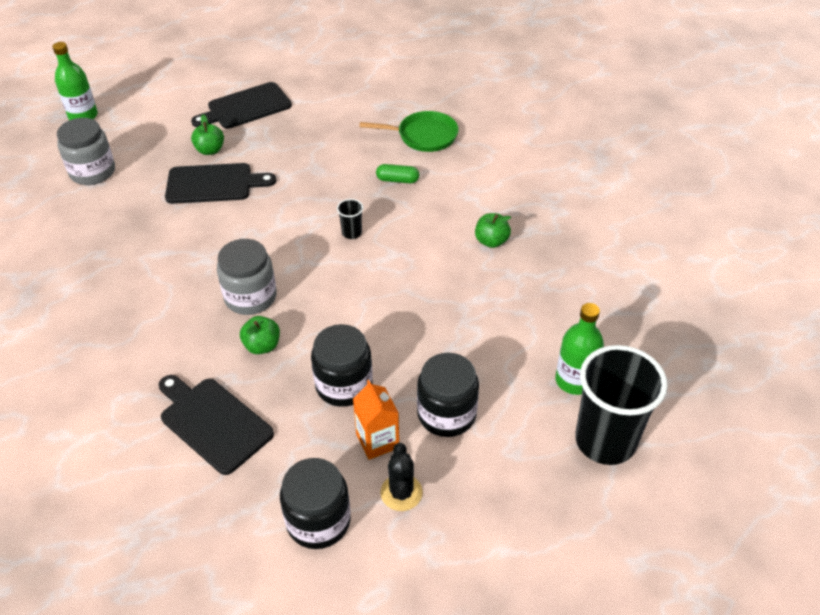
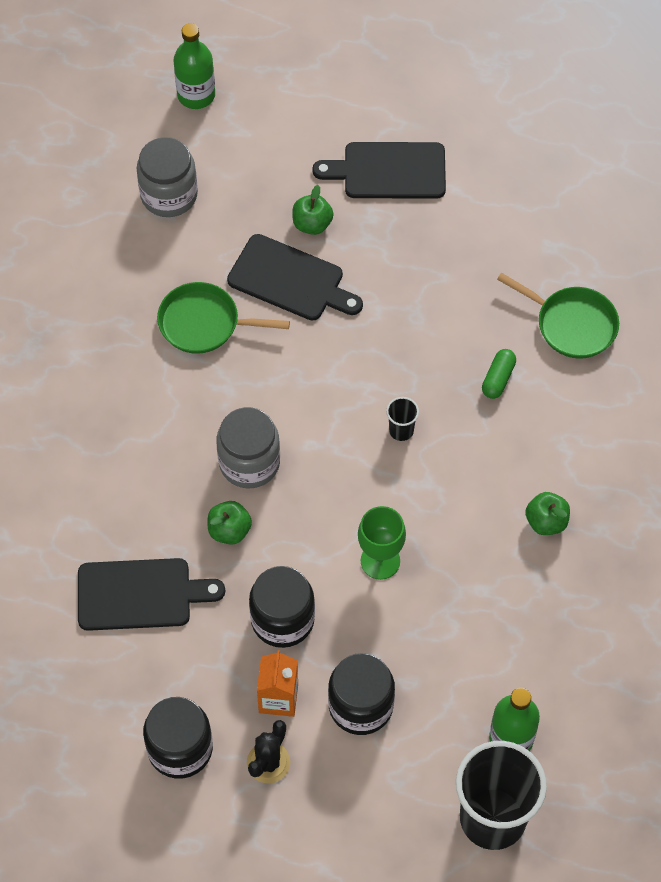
camera: 30 degrees right, 15 degrees up
black cutting board [159,375,274,475] -> black cutting board turned 105 degrees clockwise [78,558,225,631]
green capsule [376,164,419,183] -> green capsule turned 75 degrees clockwise [482,349,516,399]
none -> green pan [157,282,290,354]
none -> green goblet [358,506,406,580]

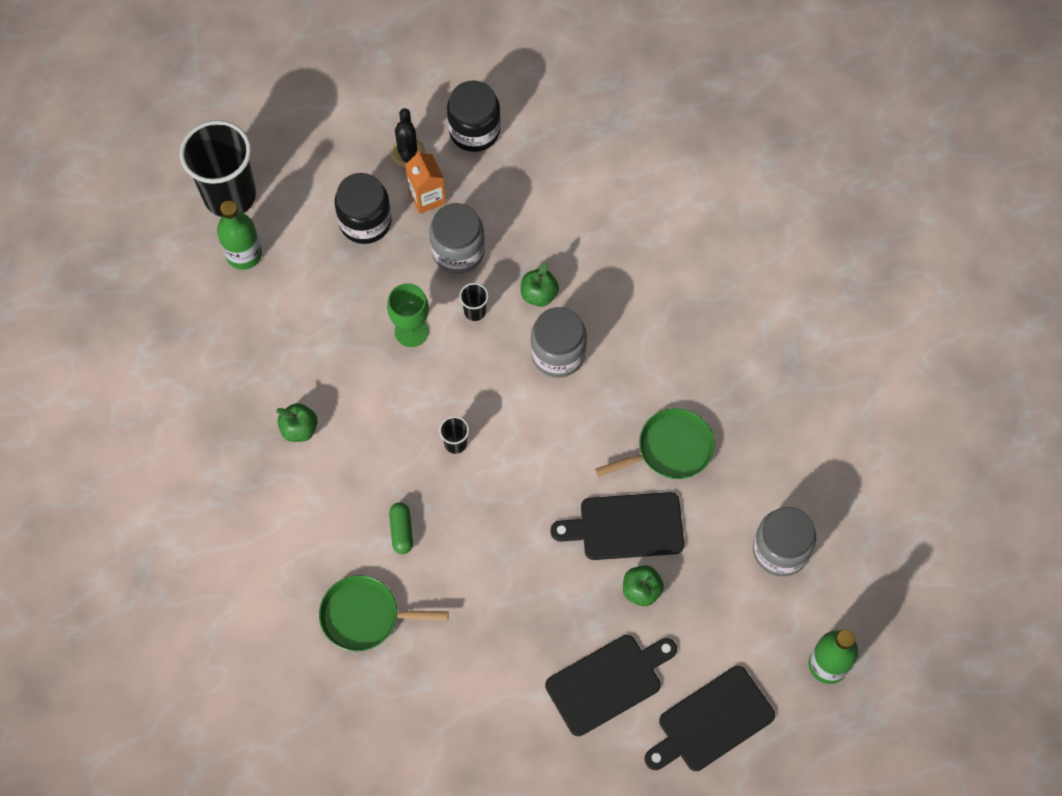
camera: 150 degrees right, 5 degrees up
black cutting board [78,558,225,631] -> black cutting board moved to [645,666,775,771]
black jar [249,566,315,648] -> grey jar [429,203,485,274]
none -> black cup [459,283,488,321]

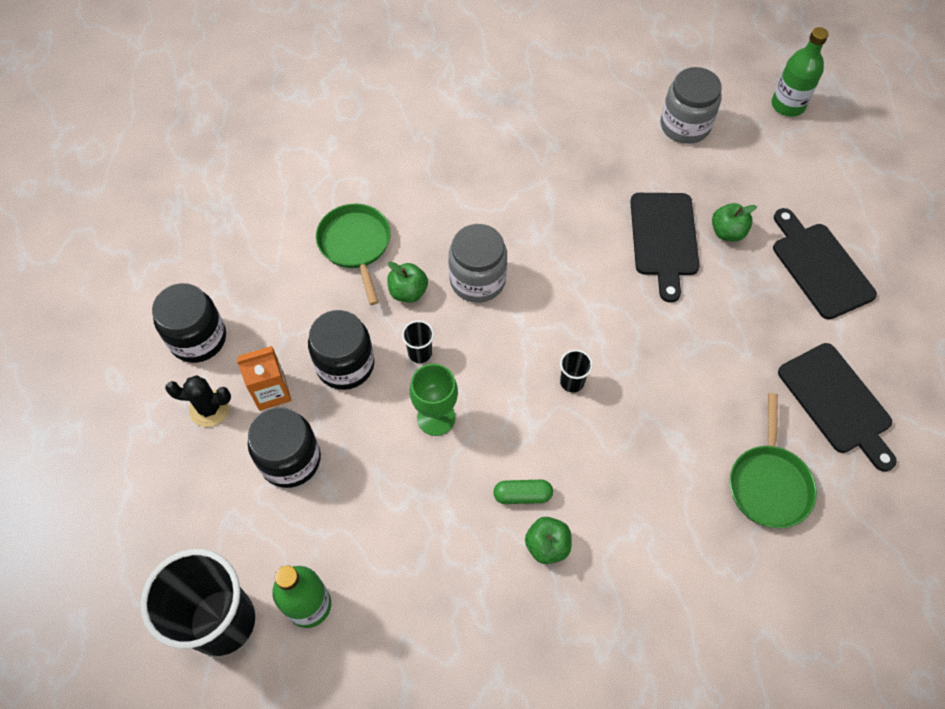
camera: 85 degrees left, 5 degrees down
green capsule [389,502,413,554] -> green capsule moved to [493,480,553,504]
grey jar [429,203,485,274] -> black jar [308,310,374,390]
green pan [595,408,715,479] -> green pan moved to [316,204,391,305]
black cutting board [645,666,775,771] -> black cutting board moved to [778,343,897,472]

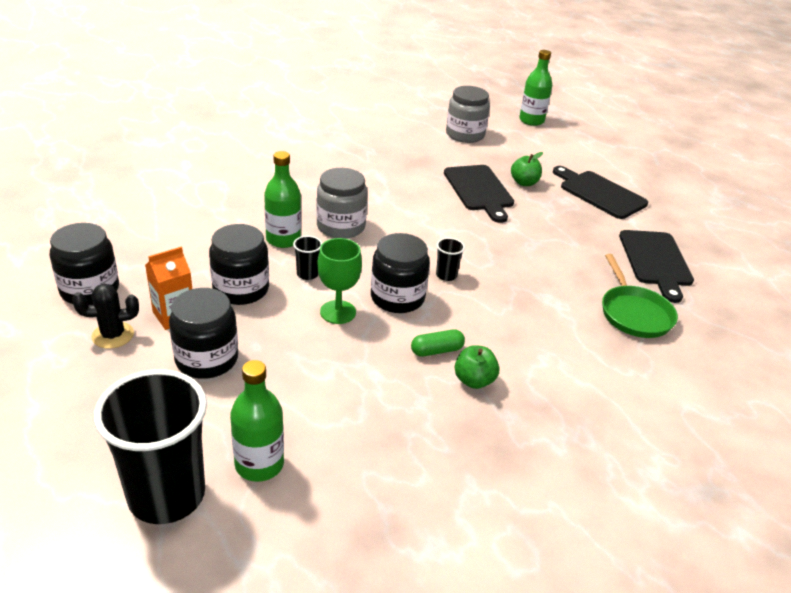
camera: 20 degrees left, 25 degrees down
green pan [316,204,391,305] -> none
green apple [387,262,428,303] -> green bottle [264,151,301,248]
black cutting board [778,343,897,472] -> black cutting board turned 45 degrees clockwise [619,230,694,303]
none -> black jar [371,233,430,313]

